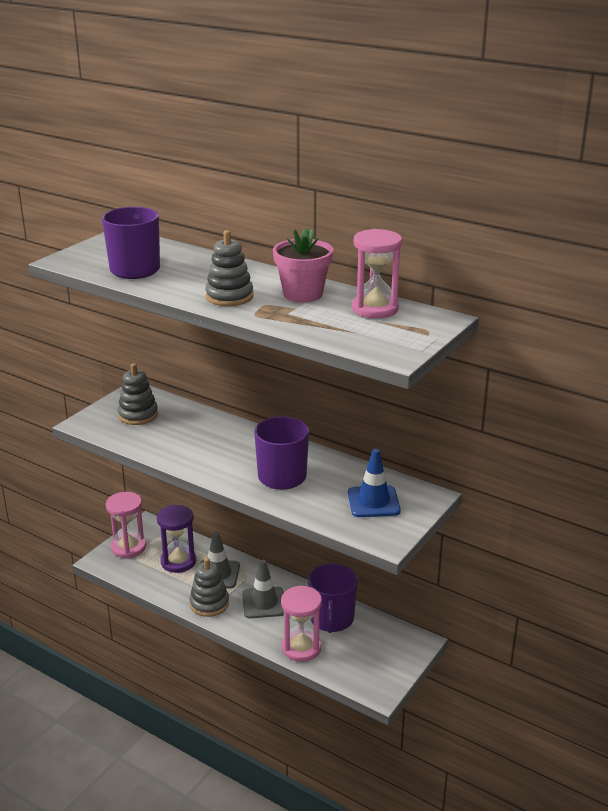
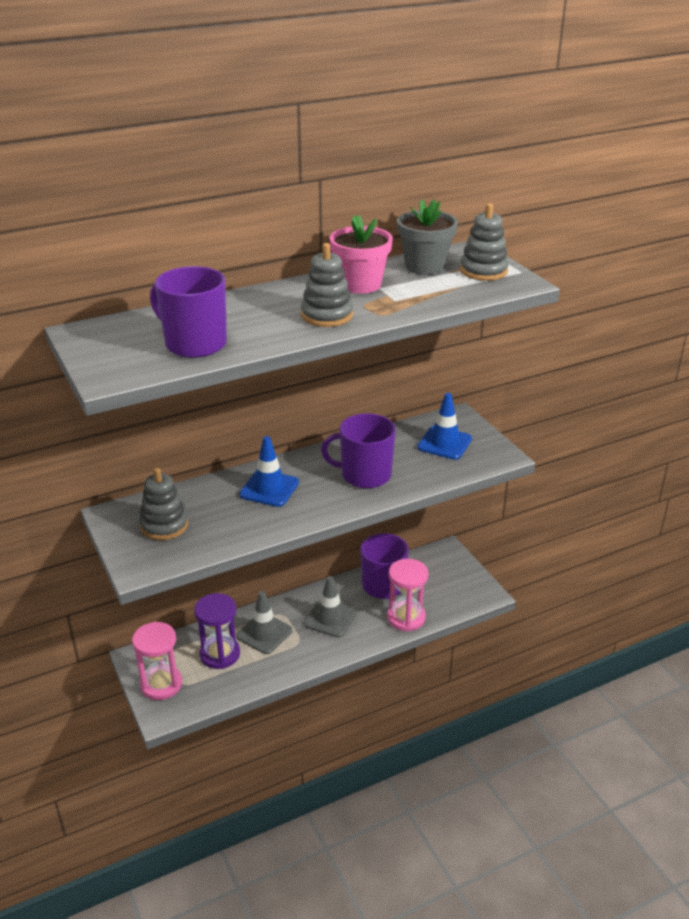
camera: 60 degrees left, 5 degrees up
grey stacking toy [189,558,229,617] -> grey stacking toy moved to [460,203,509,281]
pink hourglass [352,229,402,318] -> grey flower pot [397,199,458,275]
none -> blue traffic cone [239,436,299,507]

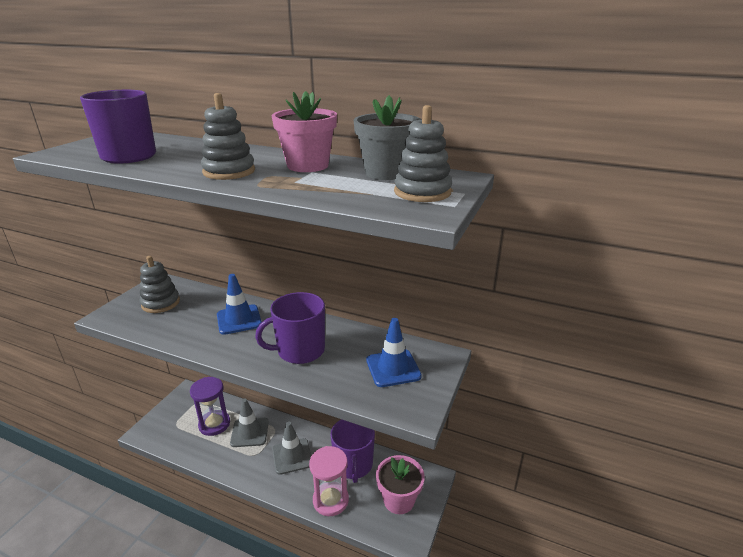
camera: 50 degrees right, 5 degrees down
pink hourglass [132,622,182,700] -> none
purple mug [321,413,396,488] -> purple mug turned 75 degrees counterclockwise [255,292,325,364]
none -> pink flower pot [376,455,425,514]

